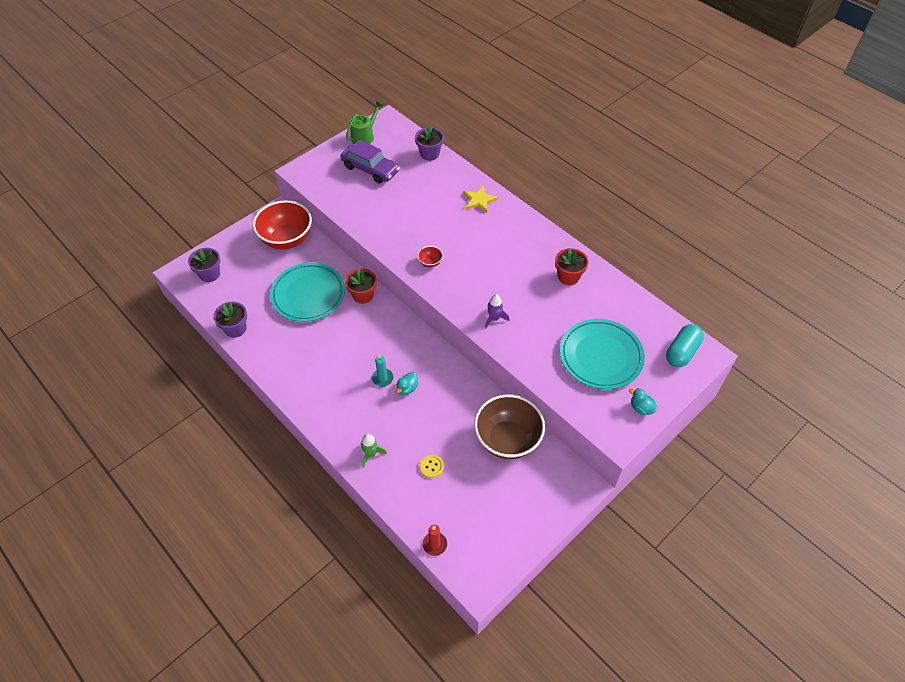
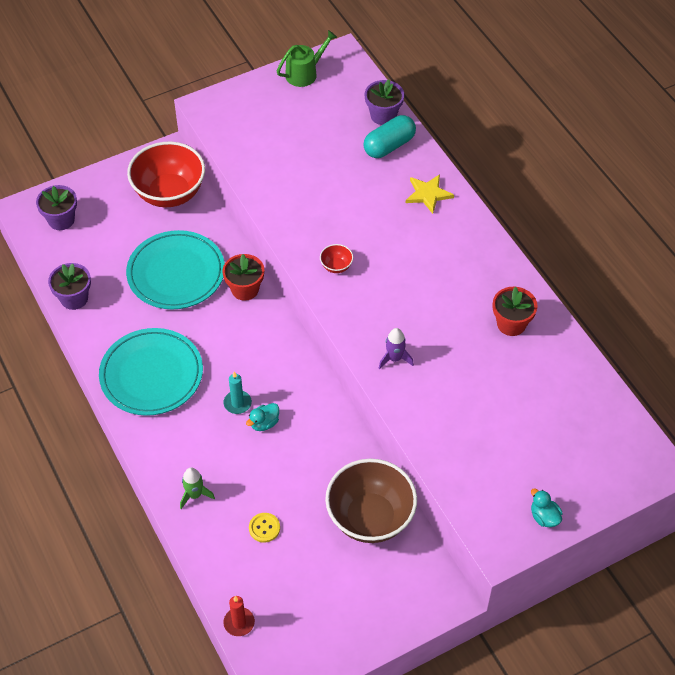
camera: 15 degrees right, 0 degrees up
purple car [341,140,400,184] -> none
turquoise plate [560,319,645,389] -> turquoise plate moved to [99,328,203,416]
turquoise capsule [666,324,704,367] -> turquoise capsule moved to [364,115,416,158]

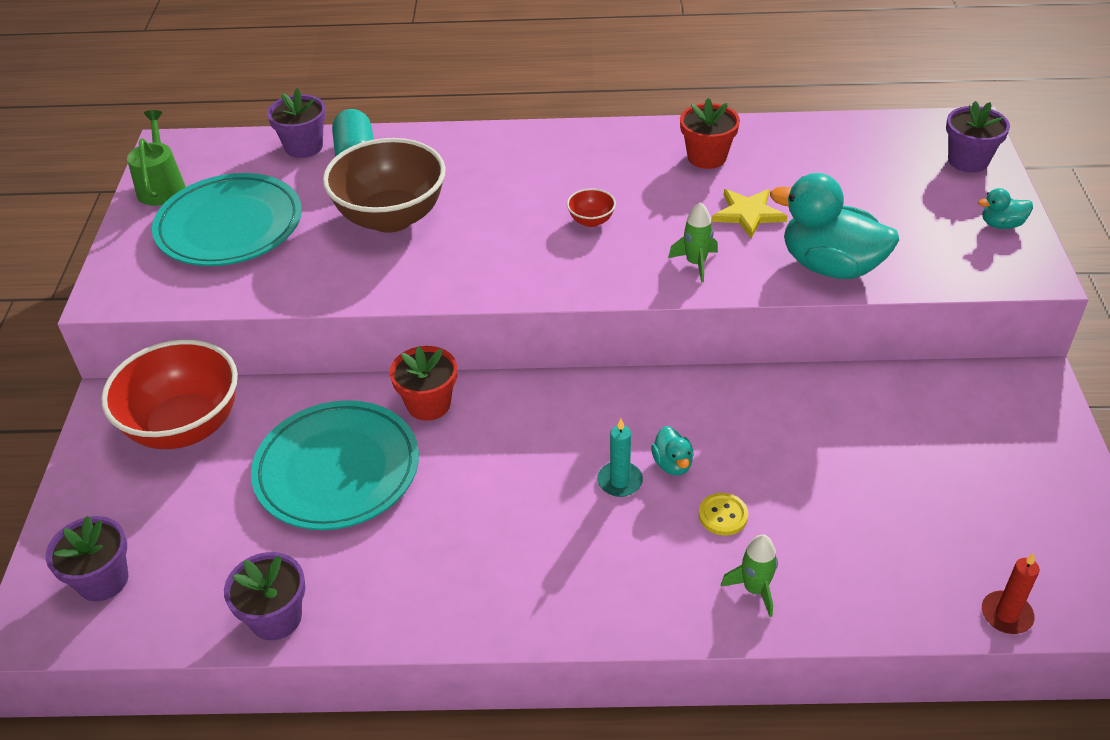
camera: 60 degrees left, 10 degrees down
turquoise plate [99,328,203,416] -> turquoise plate moved to [152,173,302,266]
yellow button [249,513,280,543] -> yellow button moved to [699,493,748,535]
red bowl [320,244,353,273] -> red bowl moved to [567,189,616,227]
brown bowl [325,459,417,543] -> brown bowl moved to [323,138,446,233]
purple rocket [379,328,414,369] -> green rocket [668,202,718,282]
yellow star [406,174,454,214] -> yellow star moved to [712,189,787,238]
none -> turquoise duck [770,173,899,279]
none -> purple flower pot [946,101,1010,173]

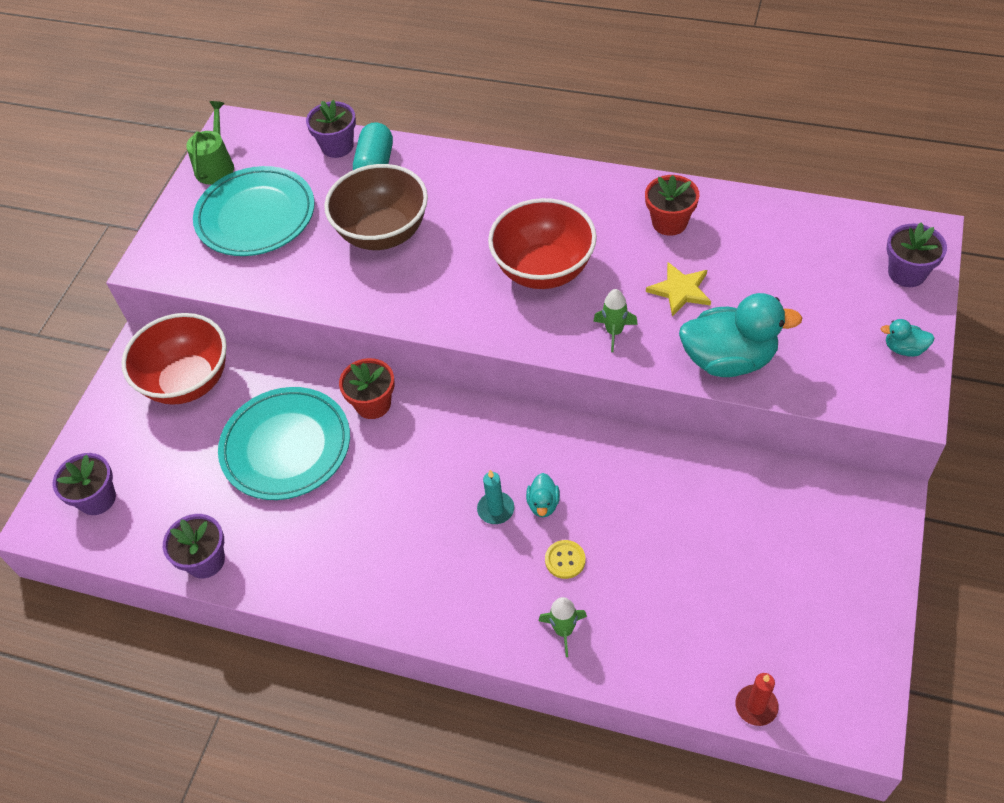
camera: 20 degrees right, 10 degrees up
red bowl [567,189,616,227] -> red bowl [488,198,597,289], size x2.48
turquoise duck [770,173,899,279] -> turquoise duck turned 135 degrees clockwise [679,293,802,377]

